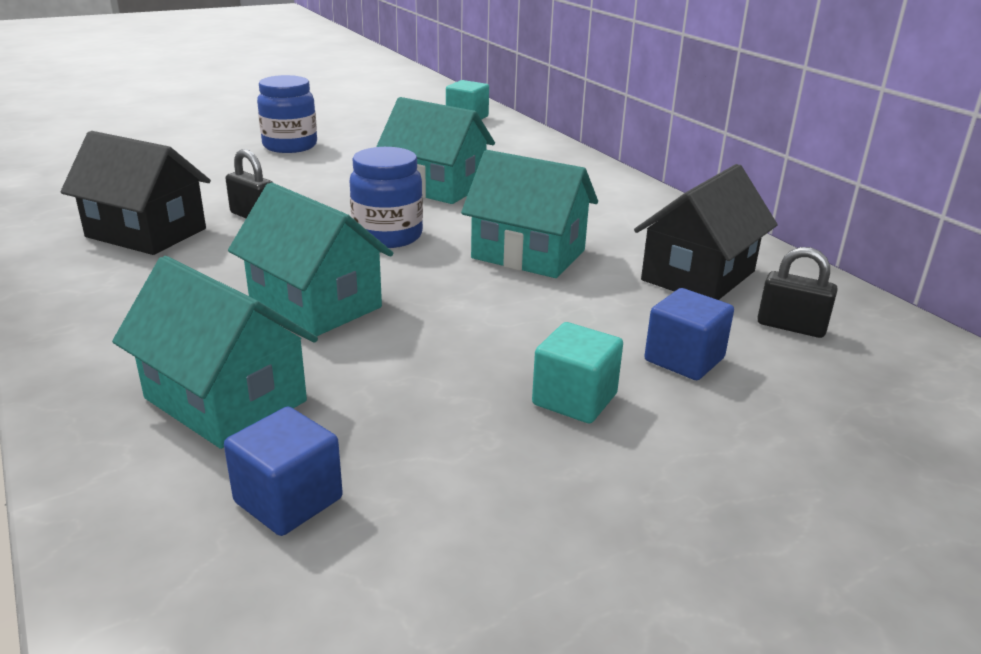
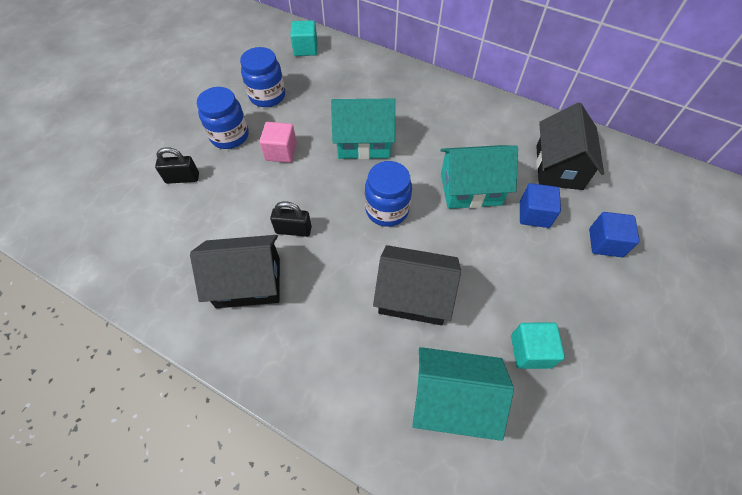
camera: 30 degrees left, 30 degrees up
blue cube [224,407,343,536] -> blue cube moved to [520,183,561,228]
turquoise house [228,182,393,336] -> black house [373,245,461,325]
turquoise cube [532,322,623,423] -> turquoise cube moved to [511,322,565,369]
black padlock [757,247,838,338] -> black padlock moved to [155,147,199,184]
none -> blue jar [240,47,285,107]
none -> pink cube [260,122,297,163]

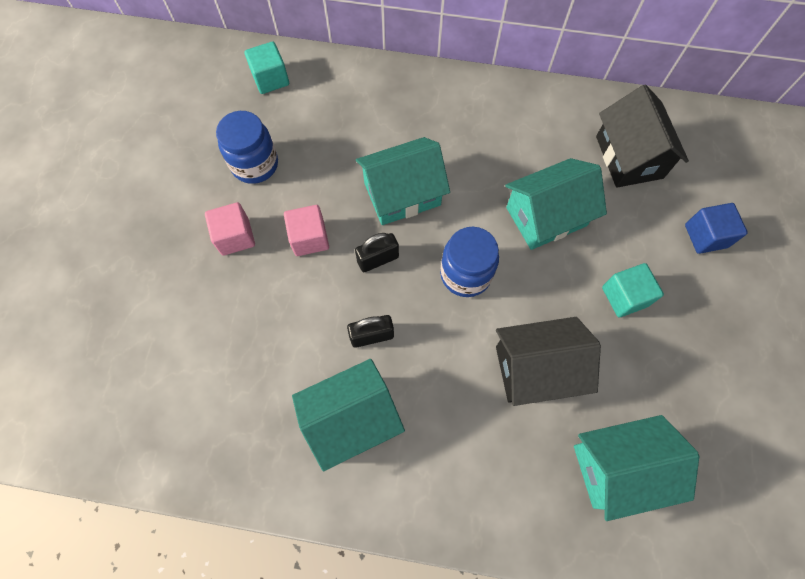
camera: 20 degrees left, 10 degrees up
black padlock [155,147,199,184] -> black padlock moved to [355,233,399,272]
black house [190,235,280,308] -> turquoise house [292,359,405,471]
blue jar [197,87,248,149] -> pink cube [205,202,255,256]
turquoise cube [511,322,565,369] -> turquoise cube moved to [602,263,664,317]
blue cube [520,183,561,228] -> none

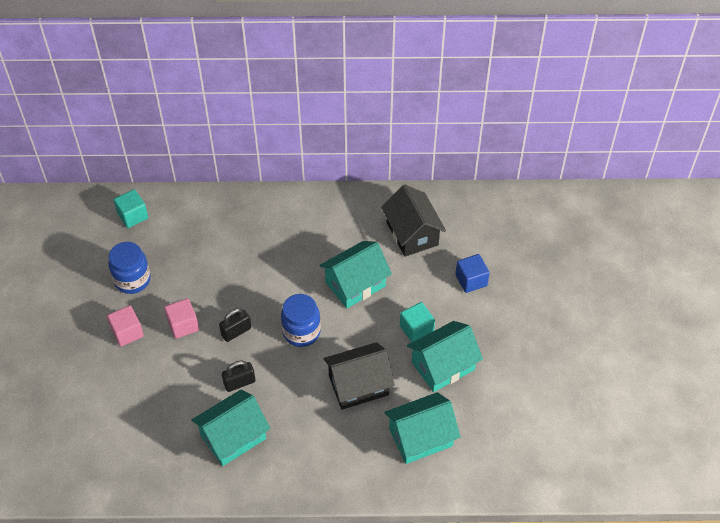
camera: 10 degrees left, 15 degrees down
turquoise house [356,137,450,225] -> turquoise house moved to [407,321,483,392]

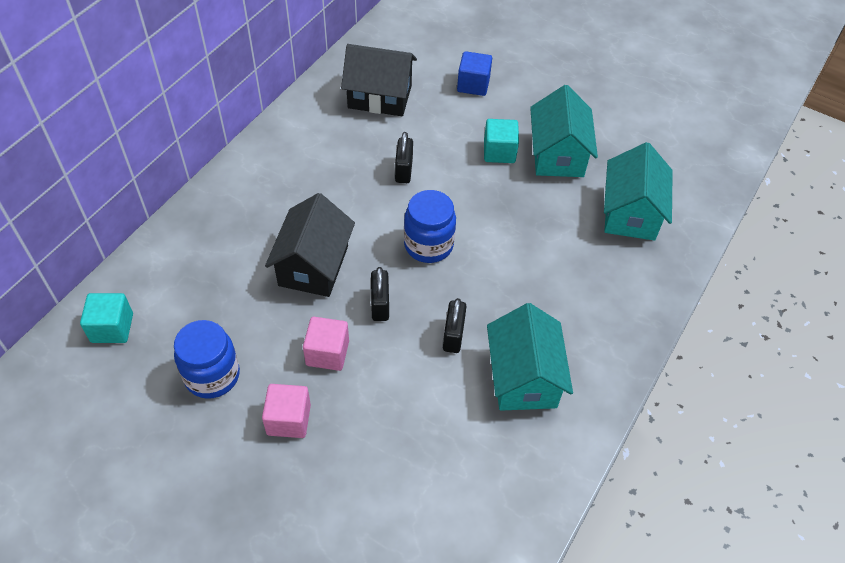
camera: 60 degrees left, 0 degrees up
turquoise house [319,241,392,308] -> black padlock [395,132,413,183]
black house [323,342,395,410] -> black house moved to [265,193,355,297]

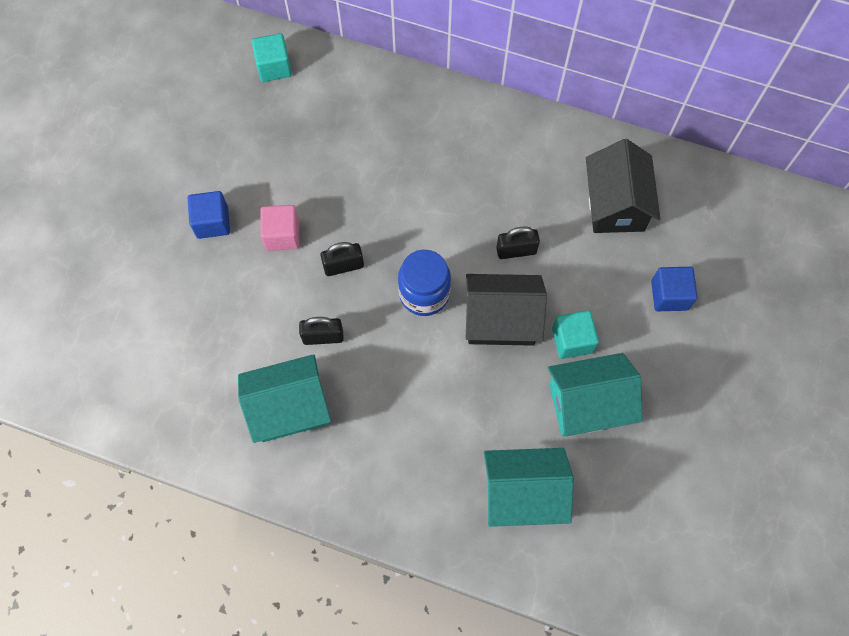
camera: 80 degrees right, 15 degrees up
blue jar [174,320,240,399] -> none
pink cube [262,384,311,438] -> blue cube [188,191,230,239]
black house [265,193,355,297] -> black house moved to [466,274,547,346]

